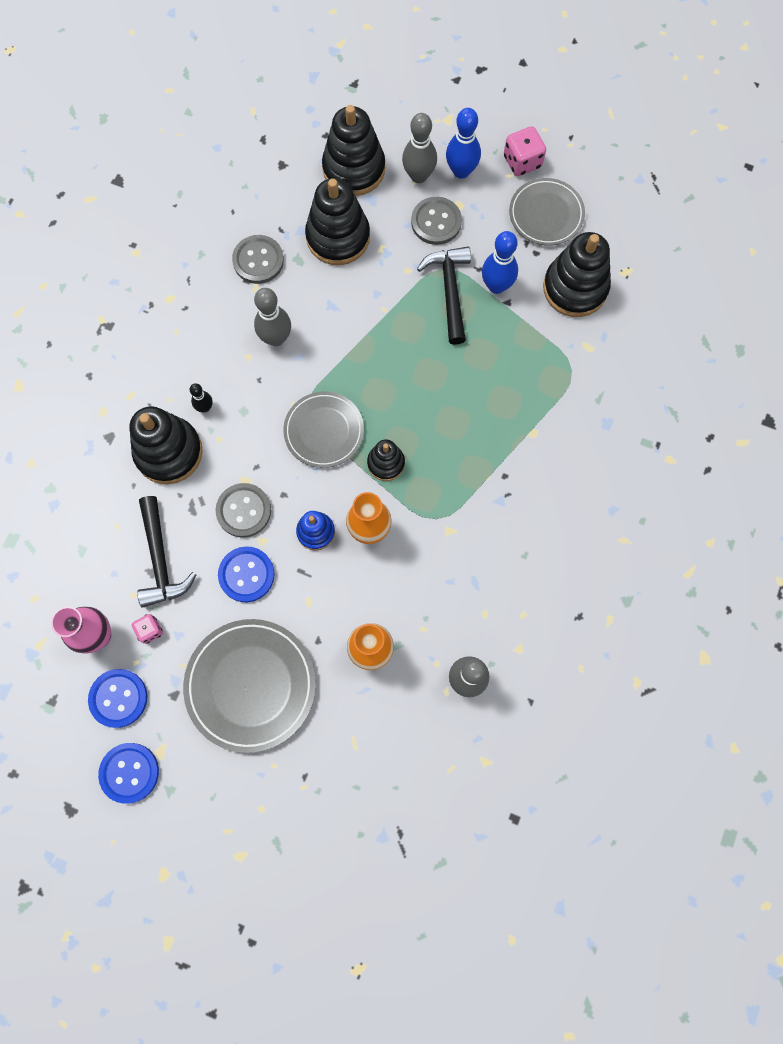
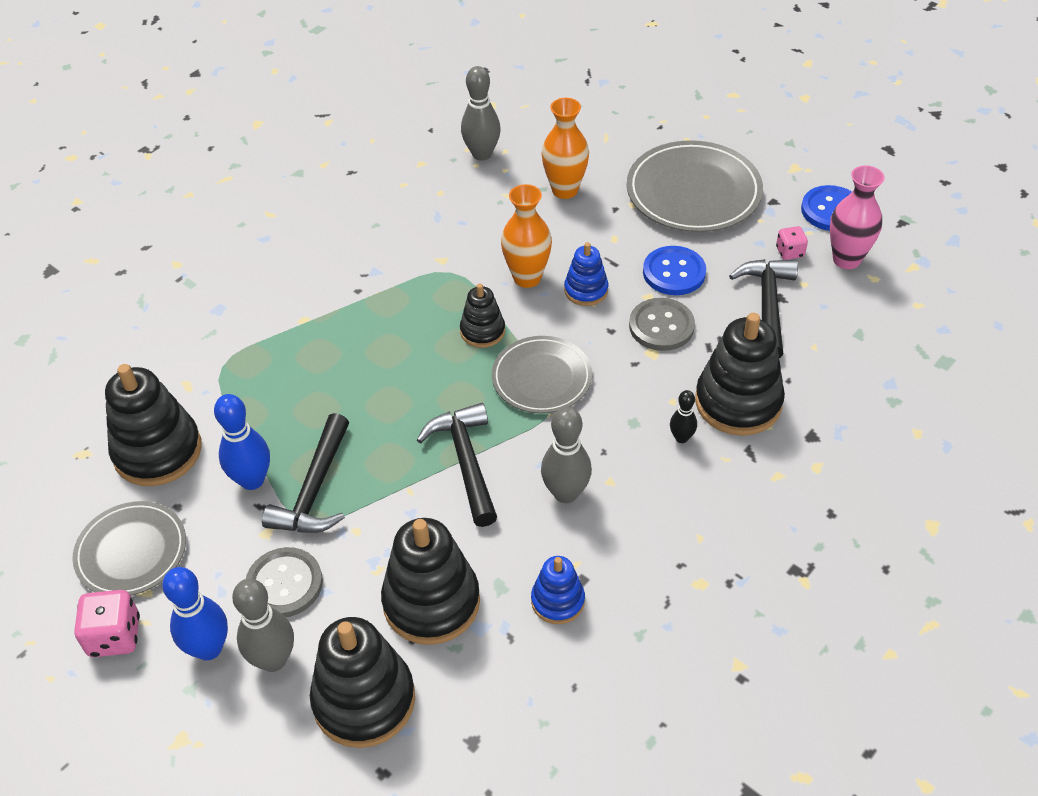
camera: 160 degrees left, 25 degrees down
blue button [98,743,159,804] -> none
grey button [232,235,284,284] -> blue stacking toy [531,556,585,624]
none -> black hammer [417,403,497,527]

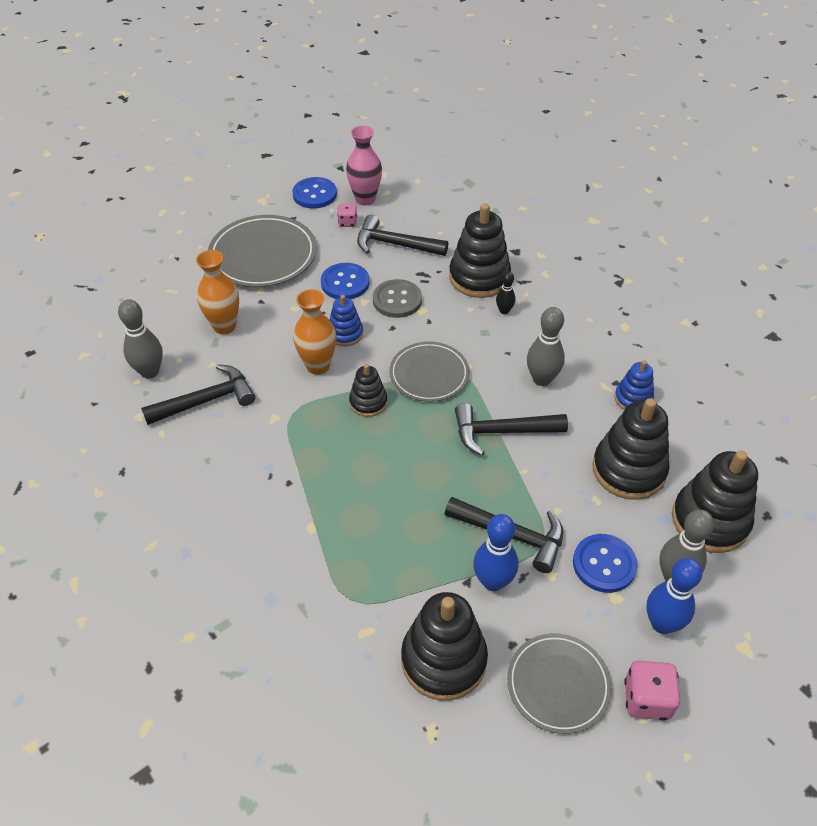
camera: 80 degrees left, 0 degrees up
grey button [246,547,323,617] -> blue button [573,534,638,593]
none -> black hammer [141,364,256,425]

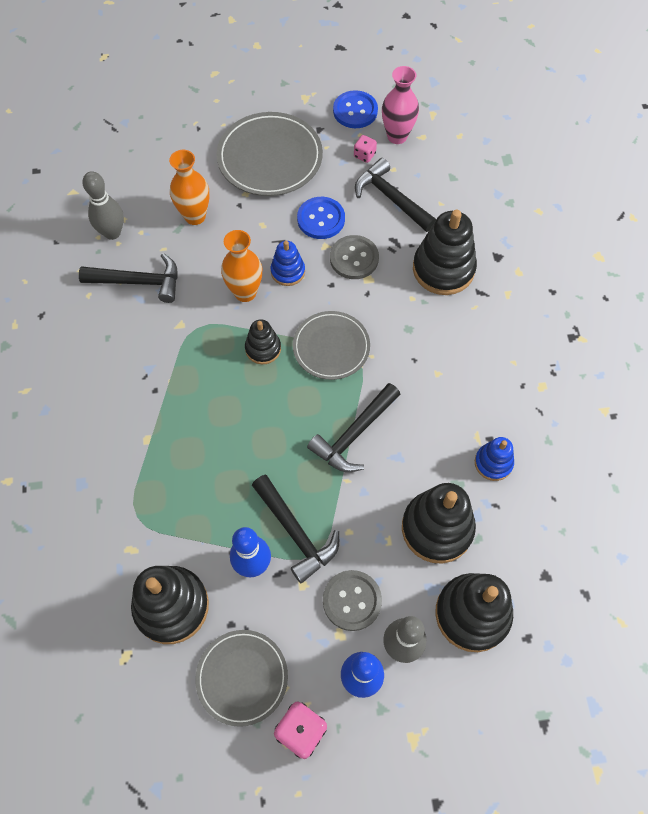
camera: 30 degrees right, 15 degrees up
black hammer [455,403,568,456] -> black hammer turned 75 degrees counterclockwise [307,383,401,472]
black bowling pin [496,271,516,314] -> none
grey bowling pin [527,307,565,386] -> none
blue button [573,534,638,593] -> grey button [323,570,382,631]

